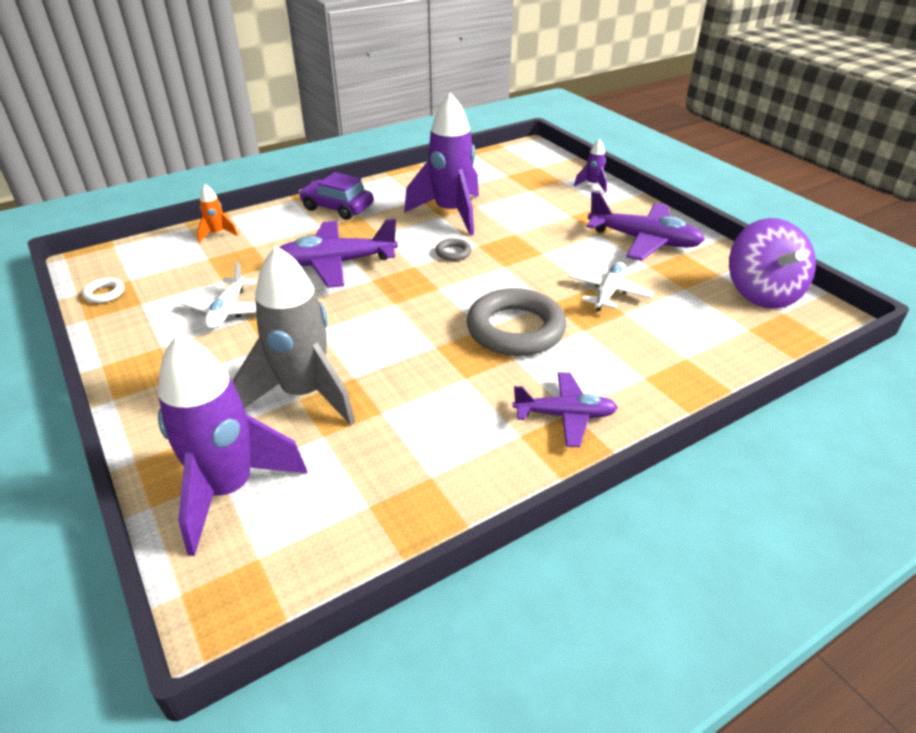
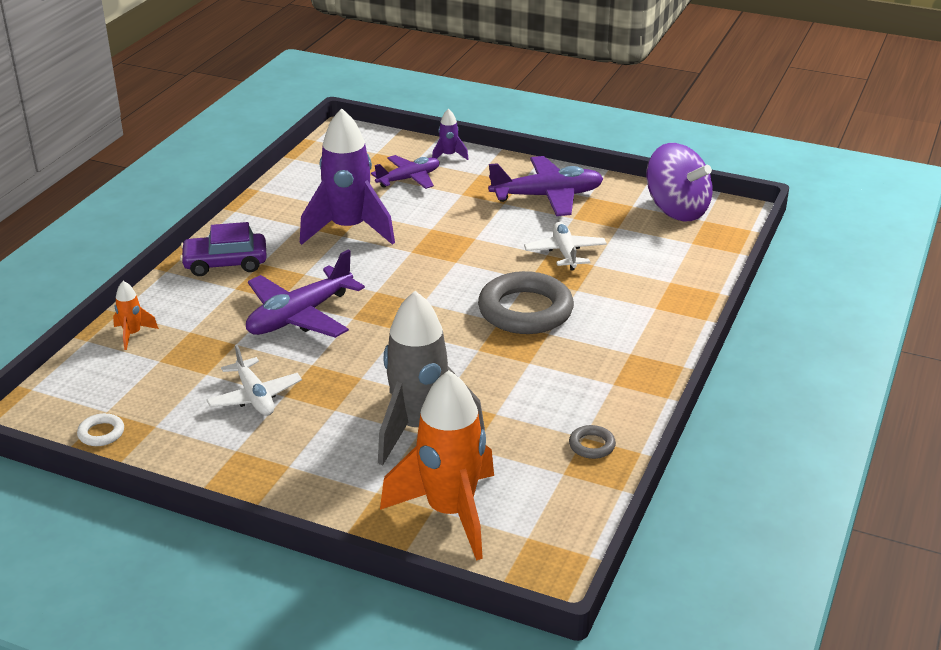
camera: 35 degrees left, 5 degrees down
purple rocket [158,334,308,556] -> orange rocket [380,370,494,561]
grey ring [435,238,472,261] -> grey ring moved to [569,425,616,459]
purple plane [513,372,618,447] -> purple plane moved to [371,155,439,189]

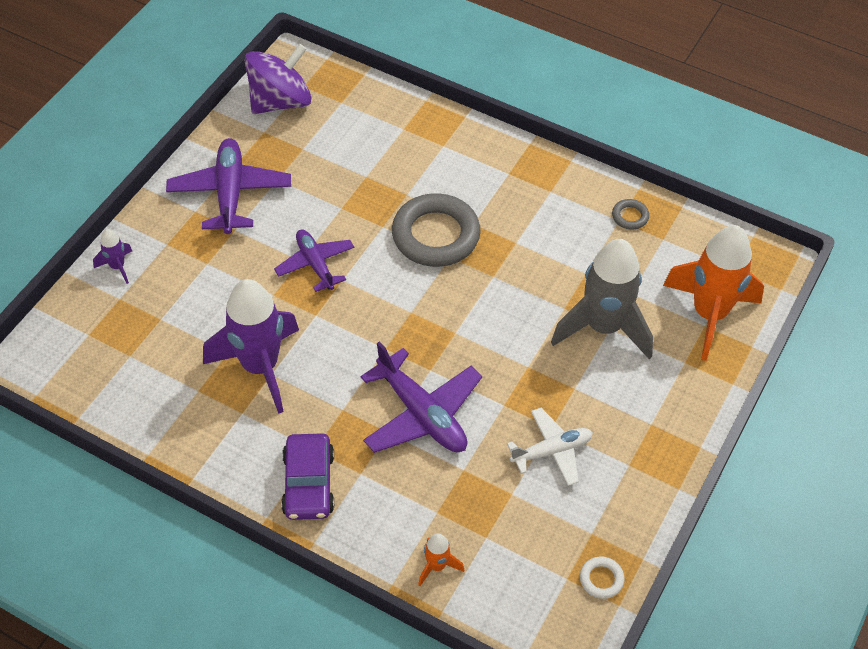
camera: 85 degrees left, 20 degrees up
purple plane [371,155,439,189] -> purple plane moved to [274,230,354,292]
white plane [524,222,607,271] -> none

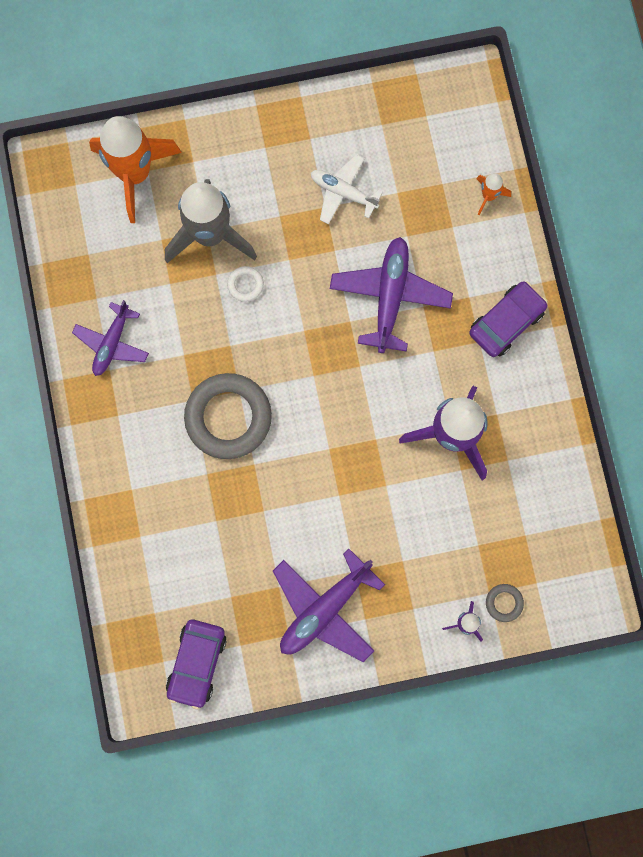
camera: 130 degrees left, 25 degrees up
purple spinning top [245,44,311,114] -> purple car [166,620,227,709]
purple plane [274,230,354,292] -> purple plane moved to [72,300,149,376]
white ring [580,557,625,599] -> white ring moved to [227,266,264,302]
grey ring [612,199,649,230] -> grey ring moved to [486,584,524,622]

